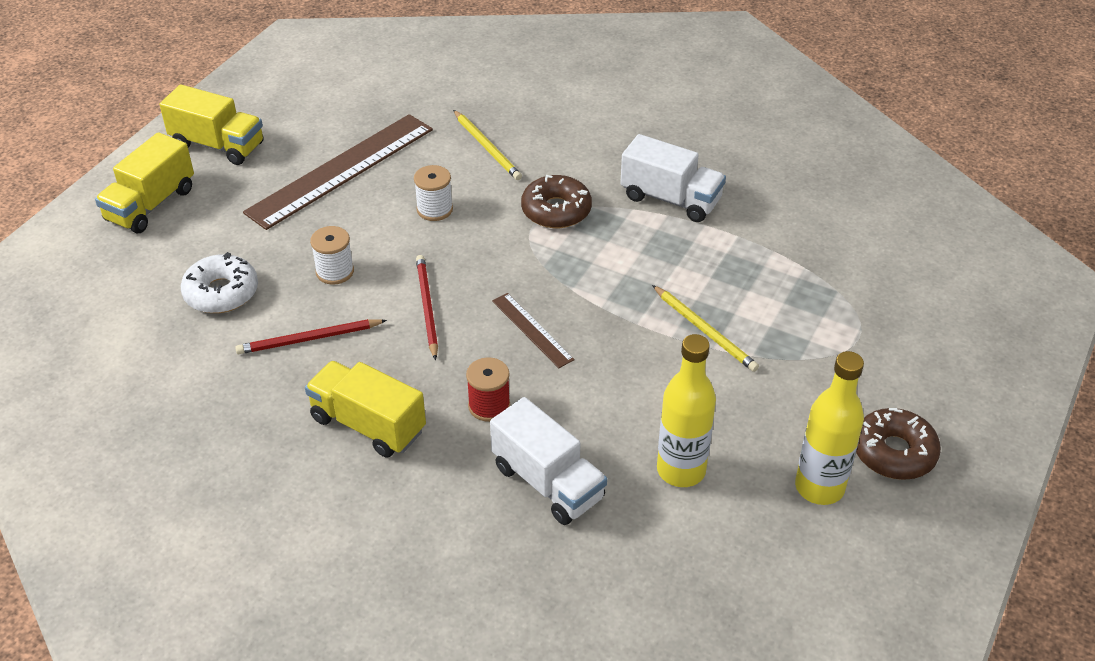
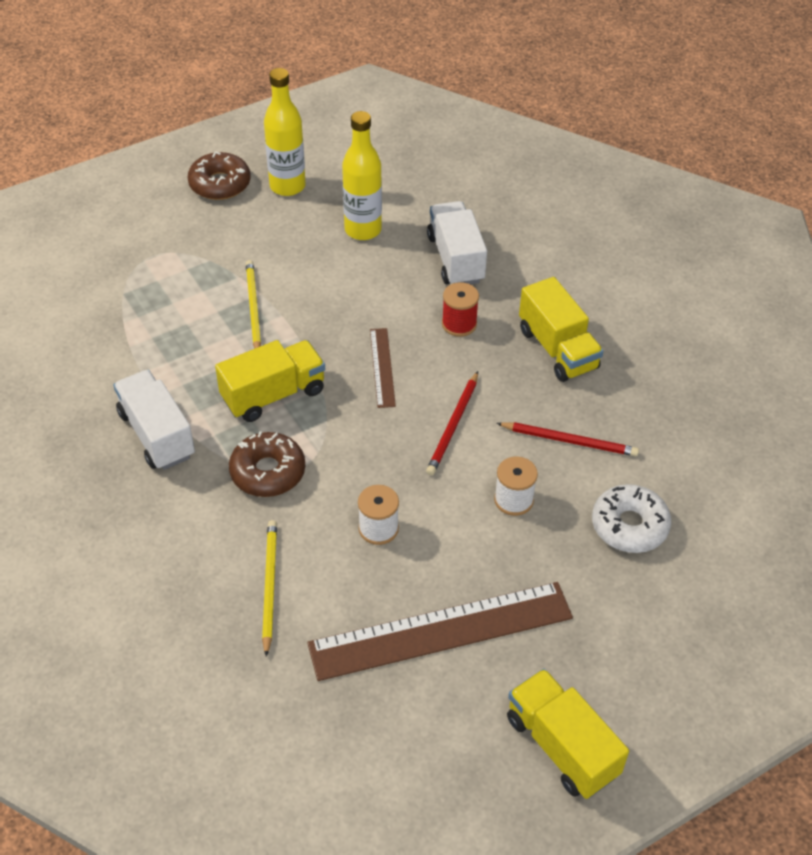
camera: 150 degrees left, 5 degrees up
yellow truck [95,132,194,233] -> yellow truck moved to [215,340,325,422]

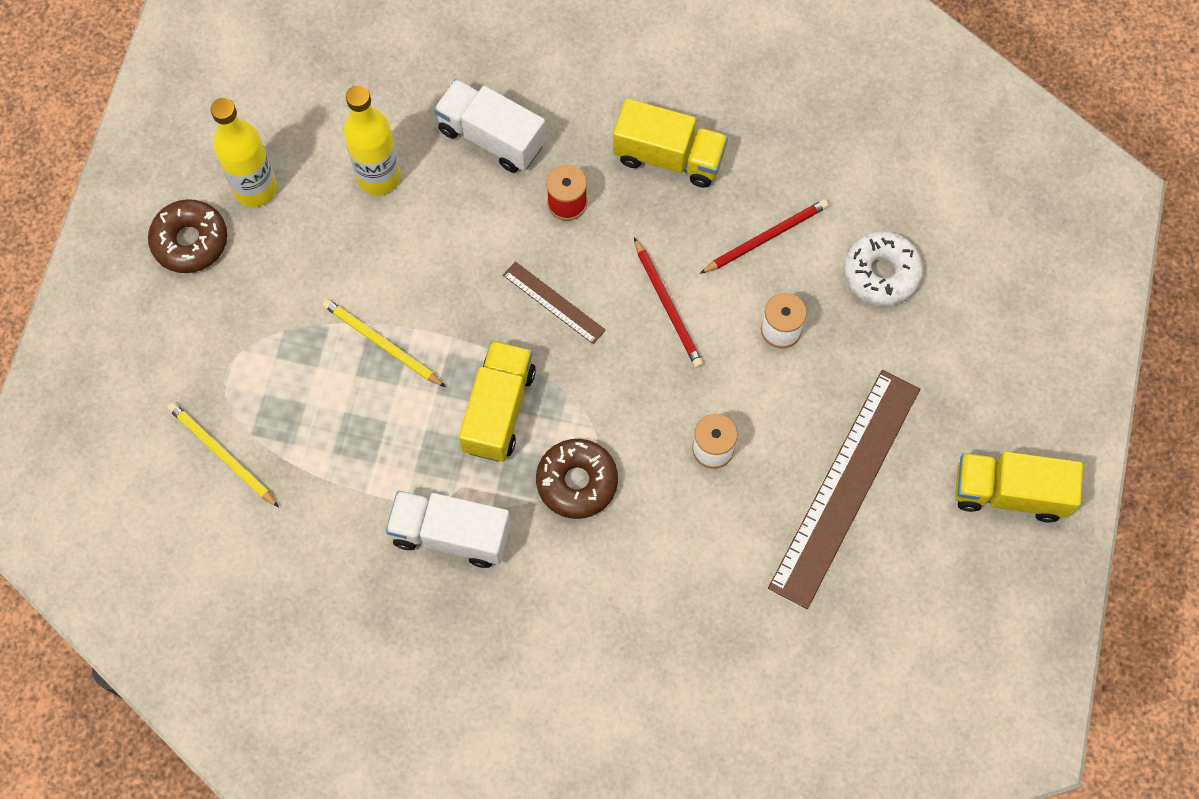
camera: 45 degrees left, 20 degrees up
yellow pencil [262,520,277,657] -> yellow pencil moved to [167,402,279,507]

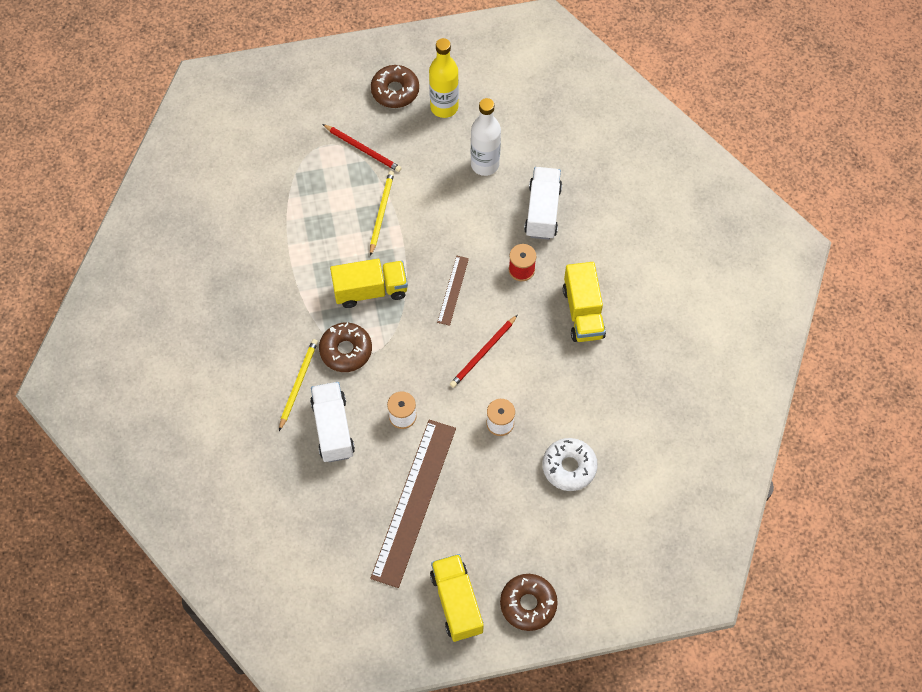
camera: 65 degrees right, 5 degrees down
yellow pencil [167,402,279,507] -> yellow pencil moved to [279,339,318,431]
yellow bottle [343,85,401,195] -> white bottle [471,98,501,176]
white truck [386,491,511,568] -> white truck moved to [310,382,355,462]
red pencil [699,199,829,274] -> red pencil moved to [322,124,402,172]
brown ruler [768,370,920,609] -> brown ruler turned 75 degrees counterclockwise [370,420,456,588]
none -> brown donut [500,574,558,631]

